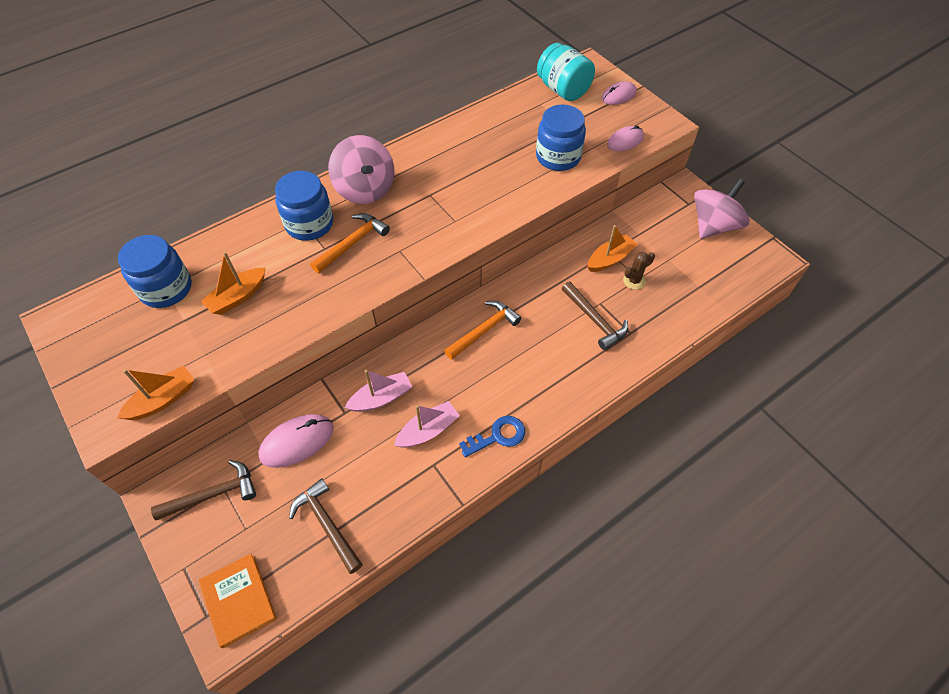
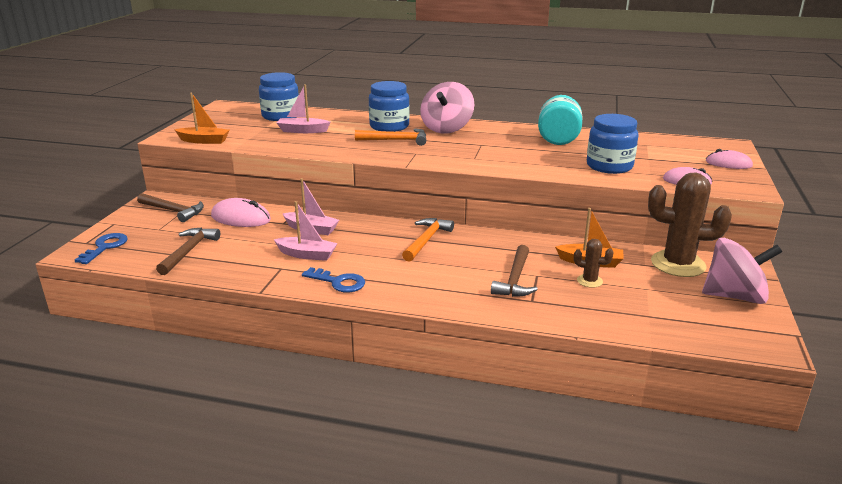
camera: 50 degrees right, 30 degrees down
orange book [199,553,277,648] -> blue key [75,233,128,264]
orange boat [201,252,265,315] -> pink boat [277,84,331,133]
orange hammer [444,301,521,360] -> orange hammer turned 75 degrees counterclockwise [402,218,454,262]
turquoise jar [537,43,595,101] -> turquoise jar moved to [538,95,583,145]
none -> brown cactus [648,172,732,277]

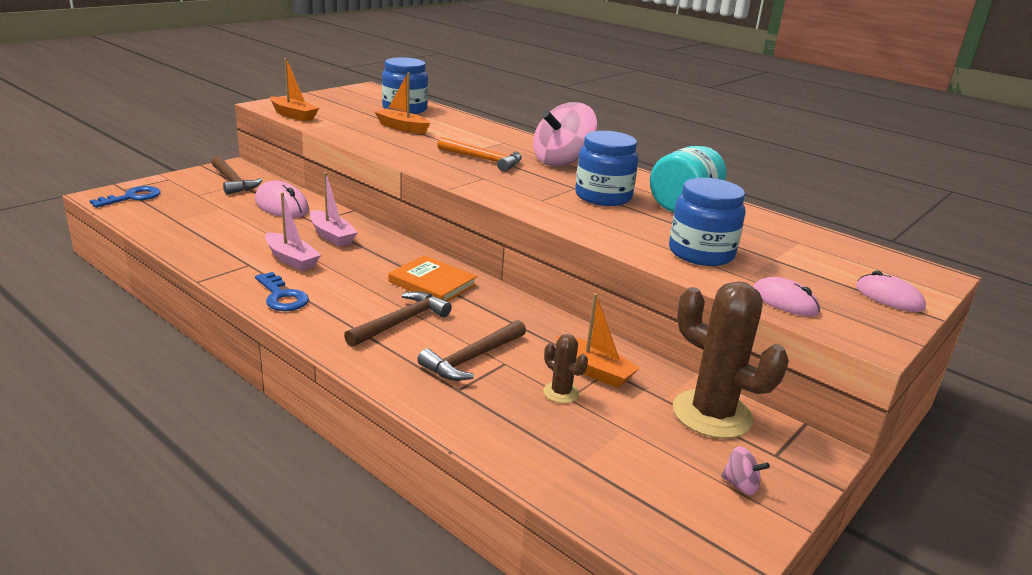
camera: 25 degrees right, 0 degrees up
brown hammer [156,228,220,275] -> brown hammer moved to [344,291,452,347]
pink boat [277,84,331,133] -> orange boat [375,73,430,134]
blue jar [369,81,410,132] -> blue jar moved to [575,131,638,206]
orange hammer [402,218,454,262] -> orange book [388,256,477,302]
pink spinning top [702,238,782,304] -> pink spinning top [721,446,770,495], size x0.41

